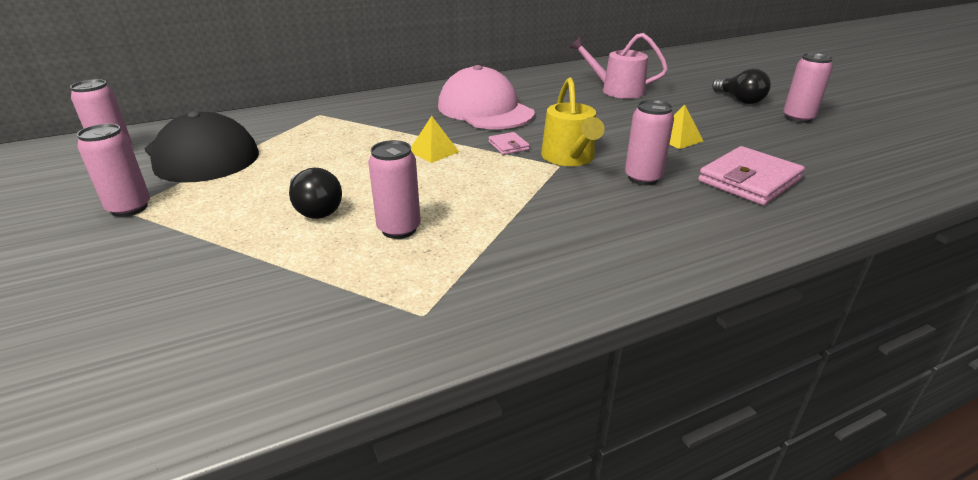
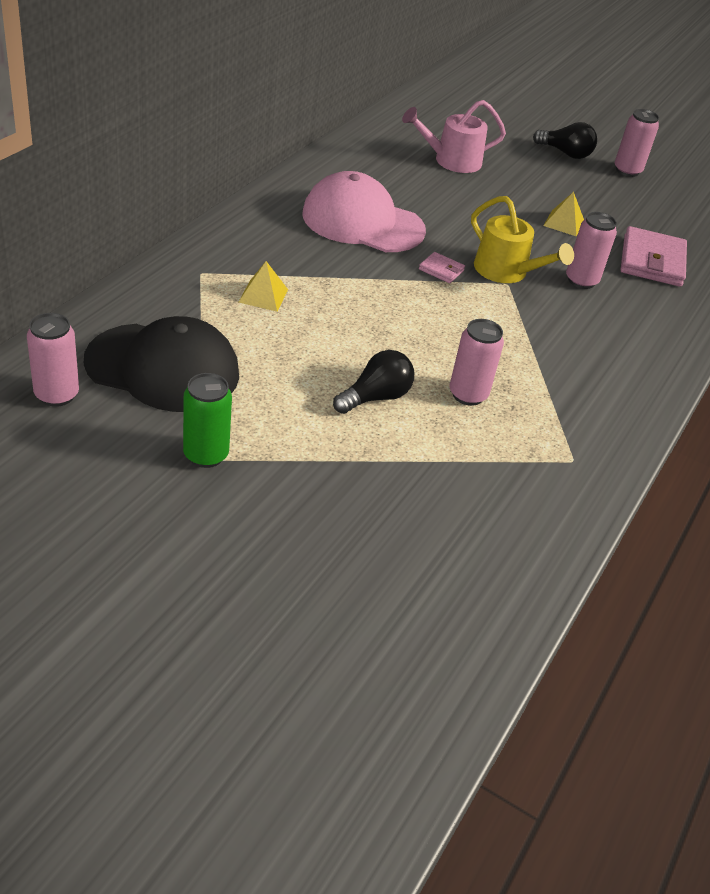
camera: 40 degrees left, 10 degrees up
pink can [77,124,150,217] -> green can [183,373,232,468]
black light bulb [289,168,342,219] -> black light bulb turned 60 degrees counterclockwise [333,350,414,414]
yellow pyramid [411,116,459,163] -> yellow pyramid moved to [238,261,288,312]

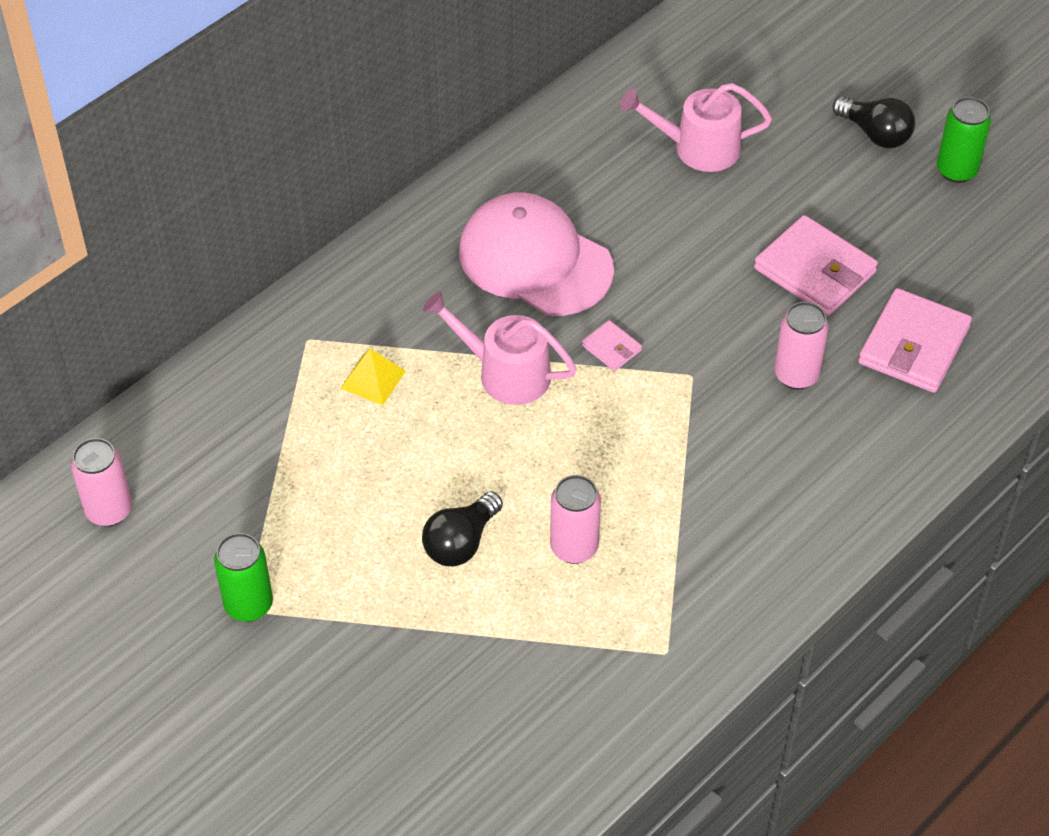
camera: 20 degrees right, 10 degrees up
black cap [84,316,239,412] -> none
black light bulb [333,350,414,414] -> black light bulb turned 150 degrees clockwise [422,492,503,567]
yellow watering can [471,196,574,283] -> none
yellow pyramid [543,192,584,236] -> pink wallet [754,215,878,316]
pink can [615,109,659,177] -> green can [937,97,991,183]
none -> pink watering can [423,291,577,405]

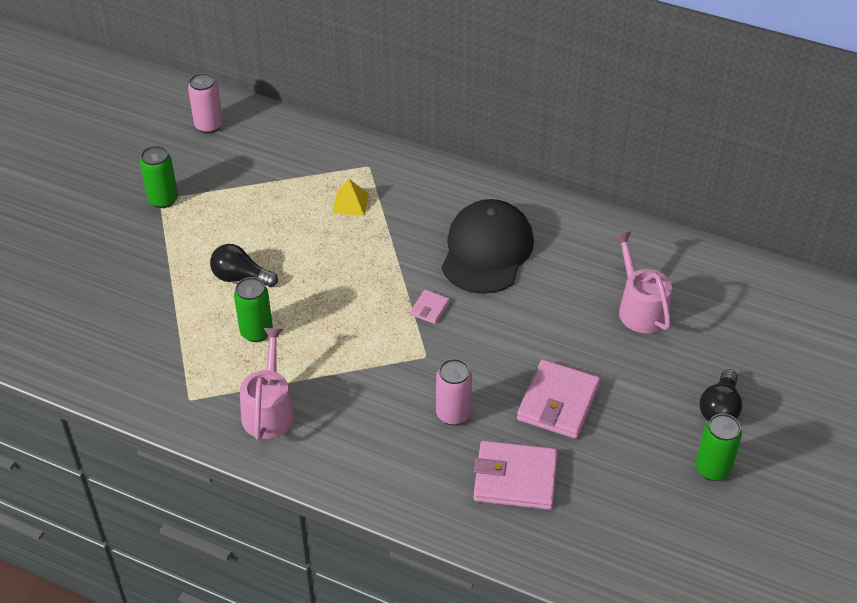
camera: 70 degrees right, 5 degrees down
pink watering can [423,291,577,405] -> pink watering can moved to [240,328,295,440]
pink cap [459,192,614,316] -> black cap [441,199,534,294]
pink can [550,475,601,564] -> green can [234,277,273,342]

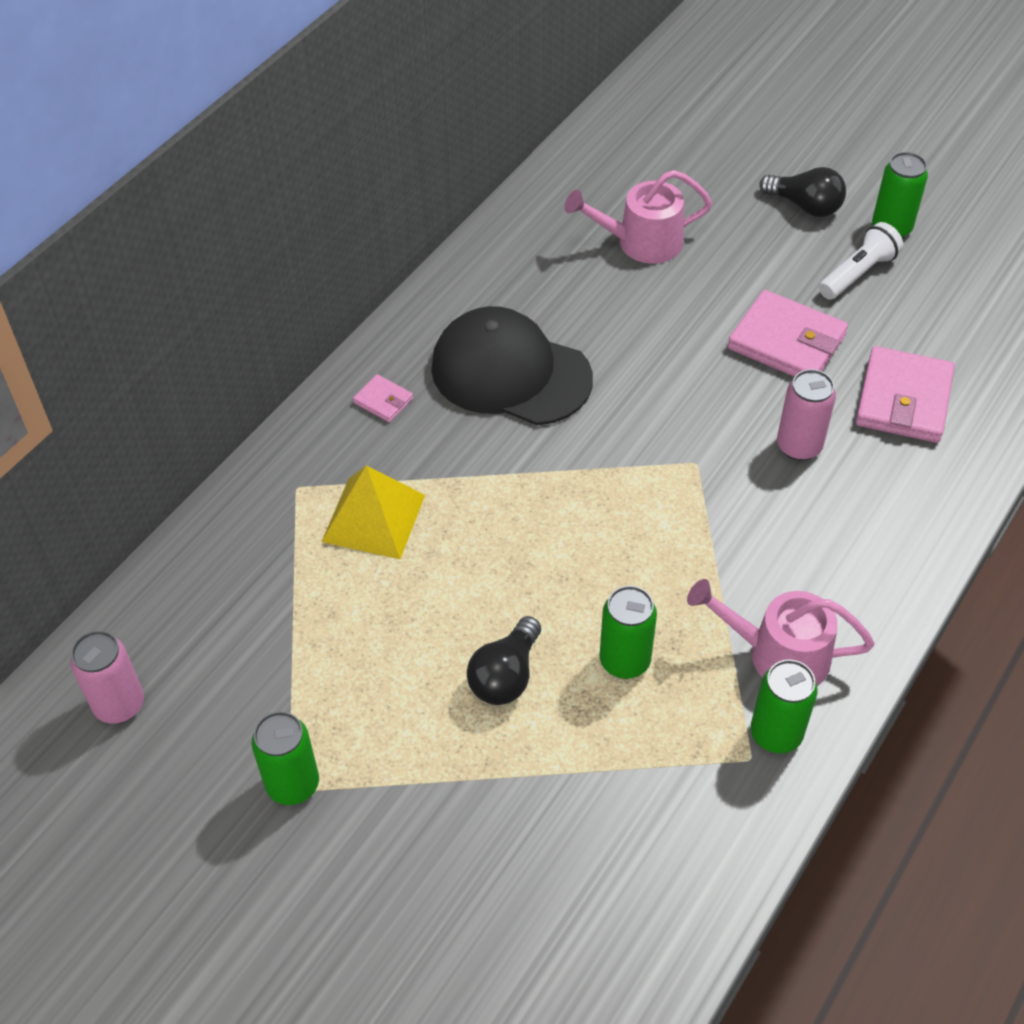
camera: 80 degrees left, 5 degrees up
yellow pyramid [332,179,369,216] -> yellow pyramid [322,465,425,559], size x1.61
pink wallet [410,289,450,324] -> pink wallet moved to [353,374,413,422]
none -> green can [751,660,817,753]
none -> white flashlight [819,222,903,300]

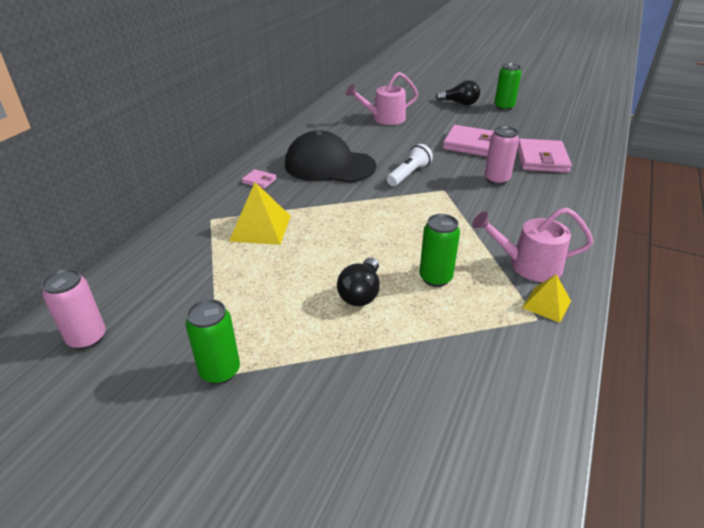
camera: 10 degrees left, 15 degrees down
green can [751,660,817,753] -> yellow pyramid [522,275,571,323]
white flashlight [819,222,903,300] -> white flashlight moved to [387,144,433,186]

